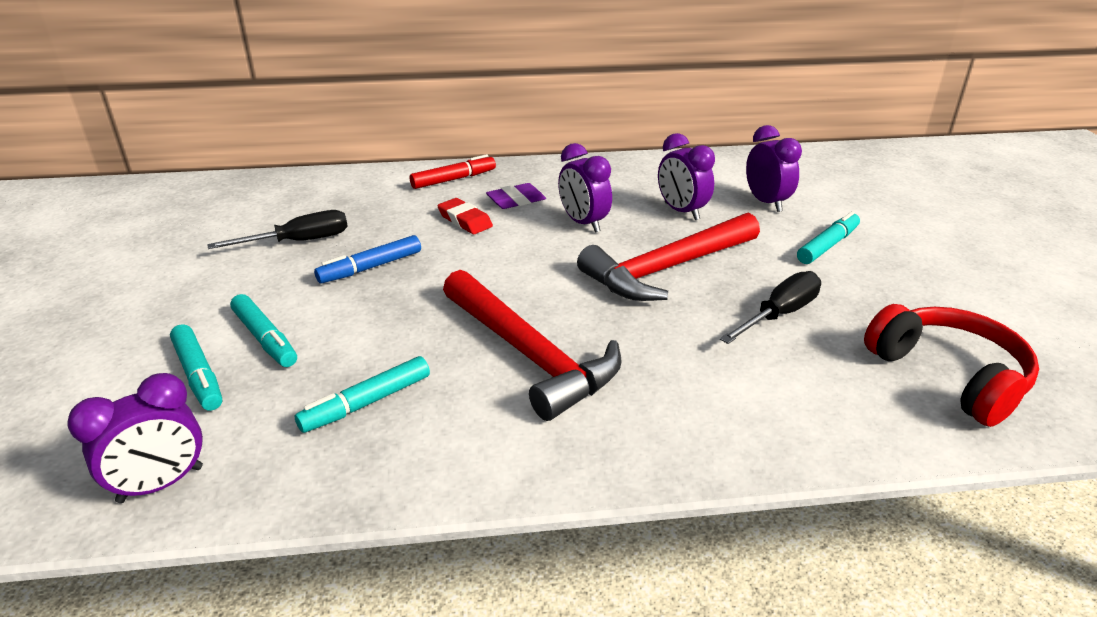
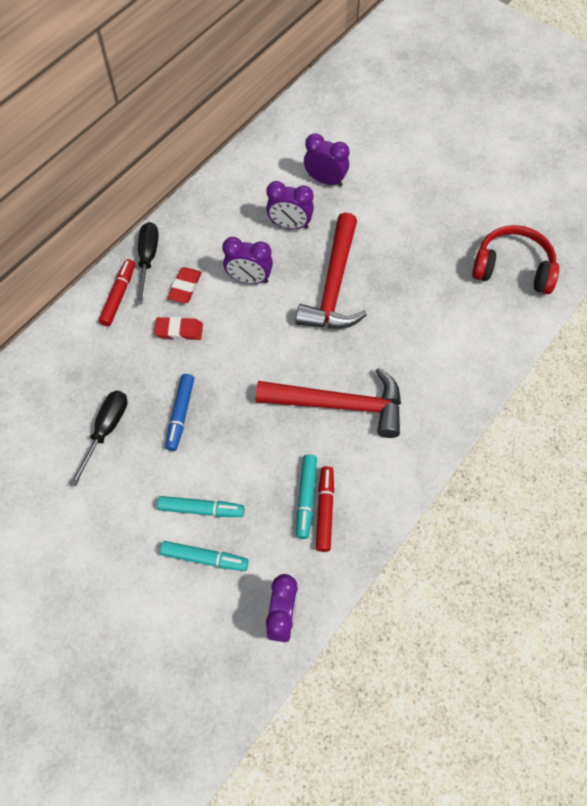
camera: 45 degrees left, 30 degrees up
purple eraser [486,183,546,209] -> red eraser [167,267,202,303]
black screwdriver [720,271,821,344] -> black screwdriver moved to [136,222,159,304]
turquoise marker [797,211,860,264] -> none
none -> red marker [316,466,334,552]

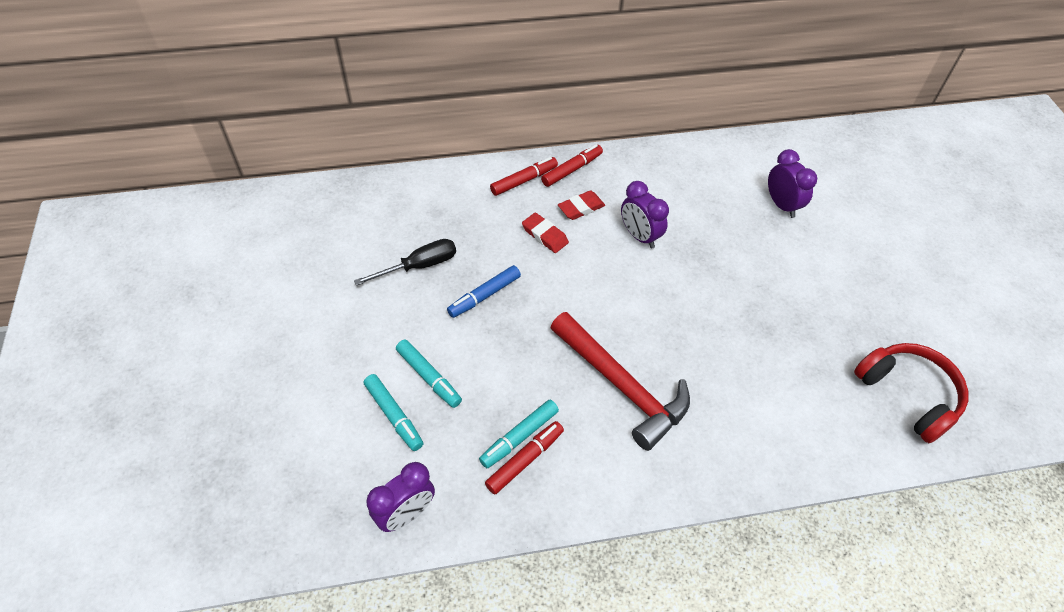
camera: 40 degrees right, 10 degrees down
black screwdriver [136,222,159,304] -> red marker [541,144,603,187]
purple clock [266,181,314,229] -> none
red hammer [295,213,367,328] -> none

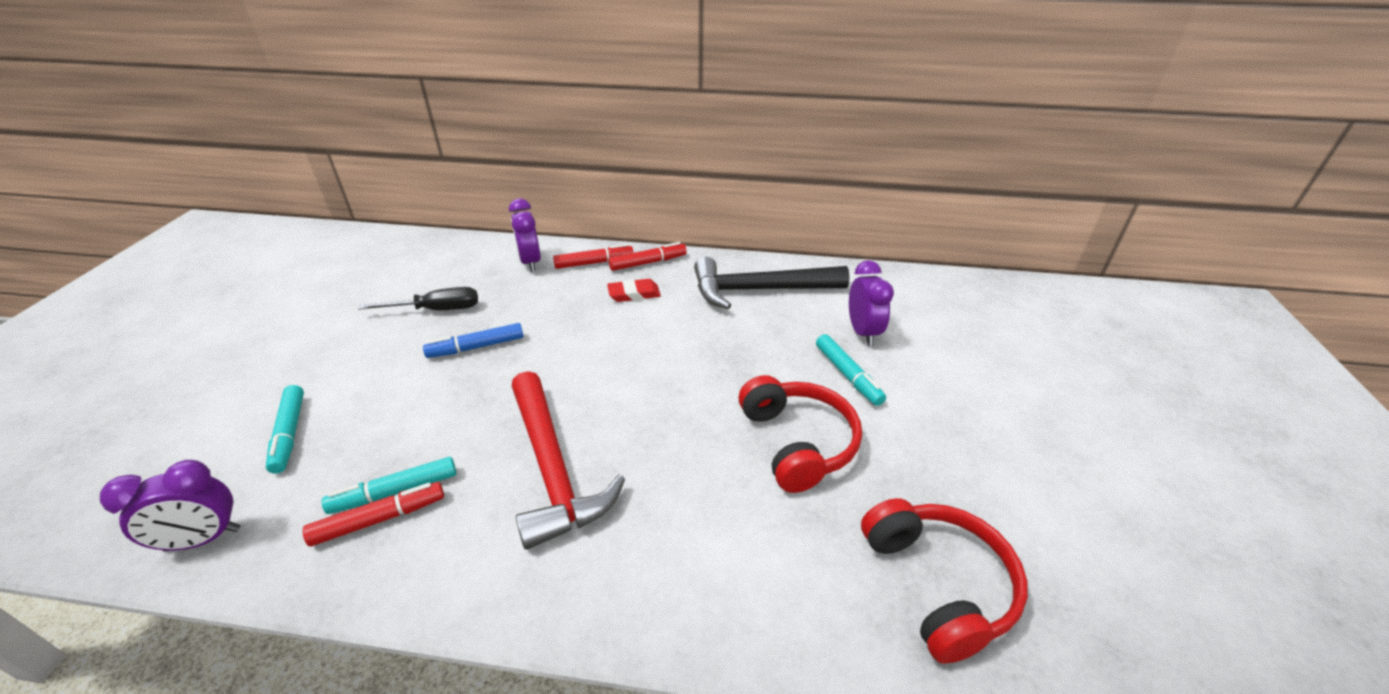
camera: 20 degrees right, 15 degrees down
turquoise marker [396,339,462,408] -> turquoise marker moved to [816,334,886,406]
red eraser [522,212,569,253] -> none
purple clock [621,181,669,249] -> purple clock moved to [509,199,541,272]
none -> black hammer [694,257,850,309]
none -> red headphones [738,375,862,493]

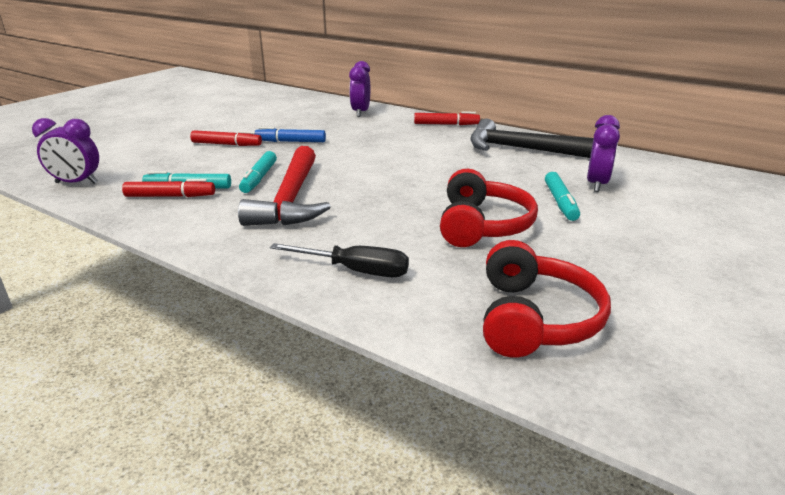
camera: 25 degrees right, 10 degrees down
turquoise marker [266,385,304,474] -> turquoise marker moved to [239,151,277,193]
black screwdriver [358,287,478,310] -> black screwdriver moved to [270,243,409,277]
red marker [553,244,634,269] -> red marker moved to [190,130,262,146]
red eraser [607,279,661,302] -> none

